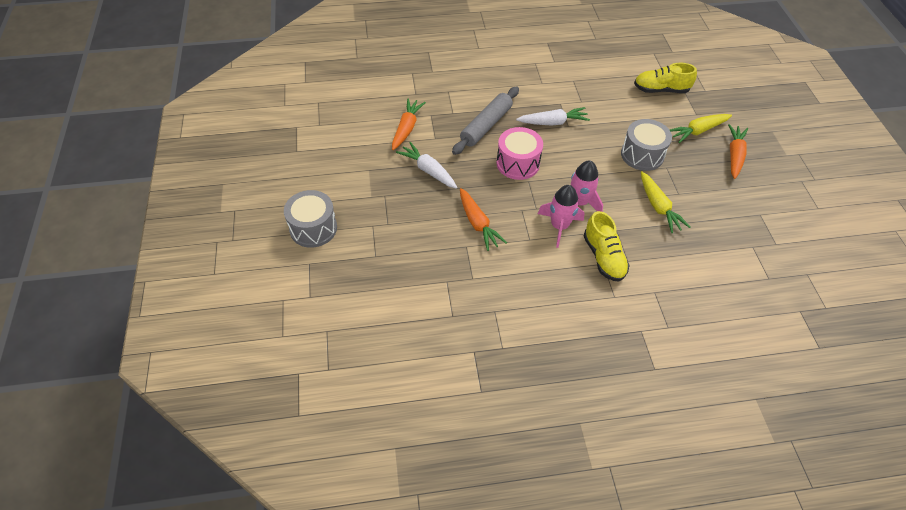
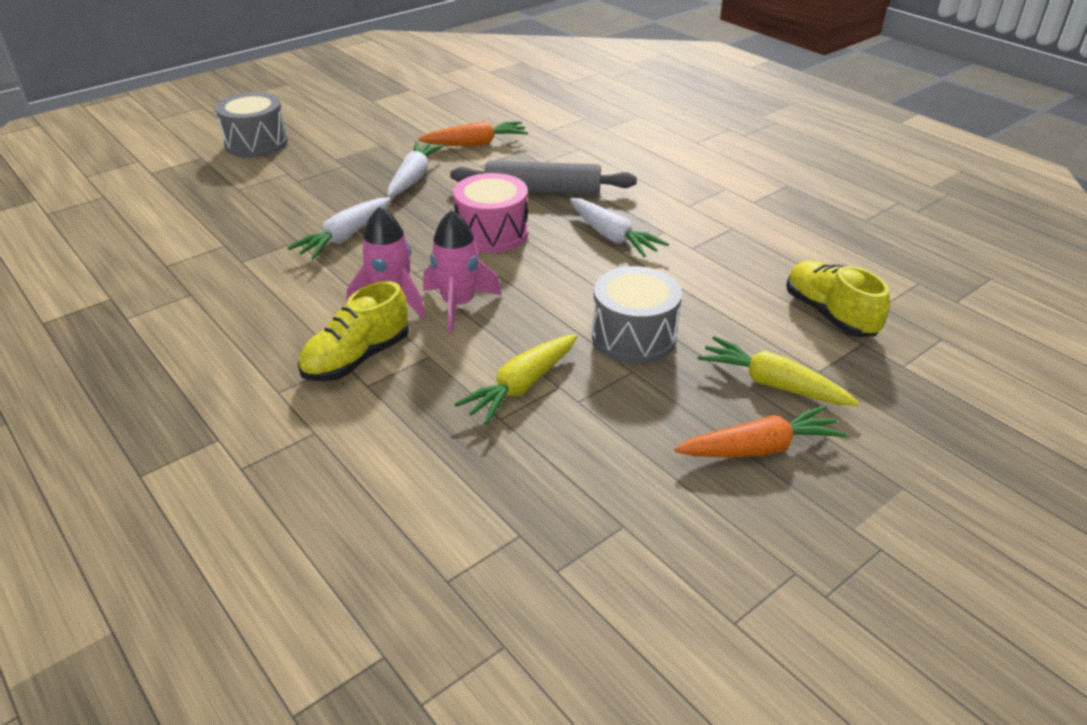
camera: 60 degrees right, 15 degrees down
orange carrot [460,188,507,251] -> white carrot [288,197,391,259]

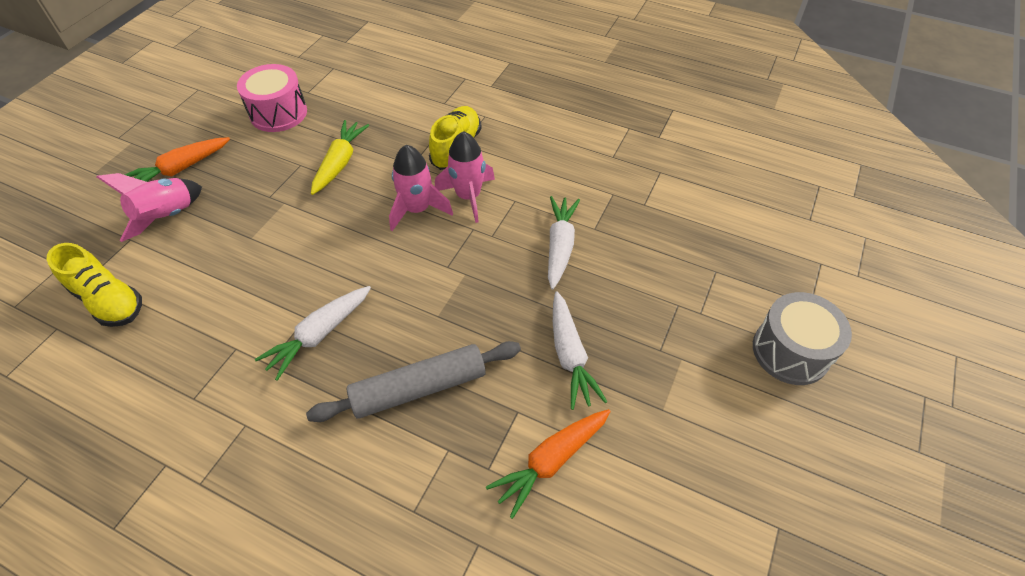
camera: 155 degrees right, 15 degrees up
pink drum [453,173,528,253] -> pink drum moved to [237,64,307,132]
white carrot [570,198,669,257] -> white carrot turned 75 degrees counterclockwise [255,286,371,381]
grey drum [592,266,682,364] -> none
yellow carrot [698,336,859,406] -> pink rocket [97,173,202,242]

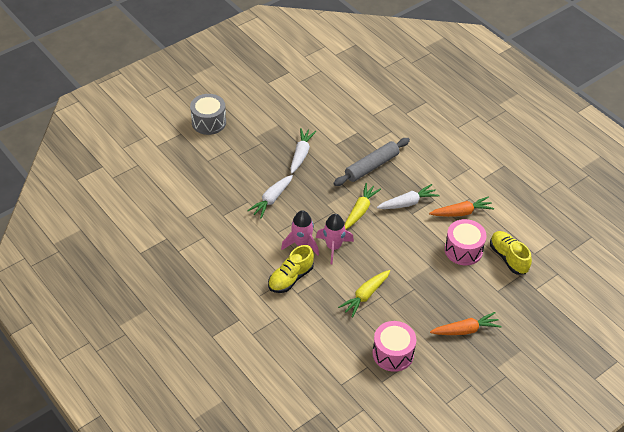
camera: 155 degrees left, 5 degrees down
pink rocket [97,173,202,242] -> none
grey rolling pin [306,341,521,422] -> grey rolling pin turned 45 degrees counterclockwise [334,138,410,186]
orange carrot [486,409,611,519] -> orange carrot moved to [429,196,494,217]
none -> yellow carrot [345,183,381,230]
none -> pink drum [445,219,486,265]

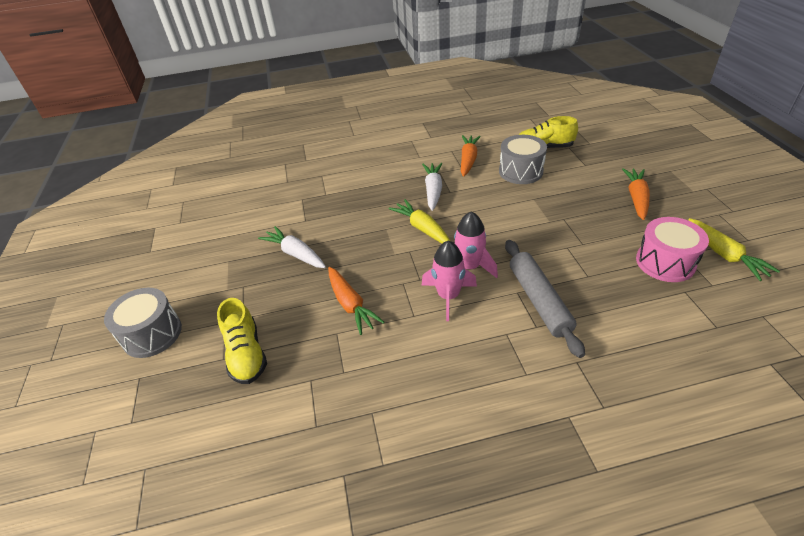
camera: 60 degrees left, 5 degrees down
white carrot [247,175,293,218] -> orange carrot [328,267,385,335]
yellow shoe [268,245,314,293] -> yellow shoe moved to [217,298,267,384]
grey rolling pin [334,138,410,186] -> grey rolling pin moved to [505,240,585,358]
yellow carrot [338,270,390,317] -> yellow carrot moved to [688,218,780,281]
pink drum [445,219,486,265] -> grey drum [499,135,547,184]

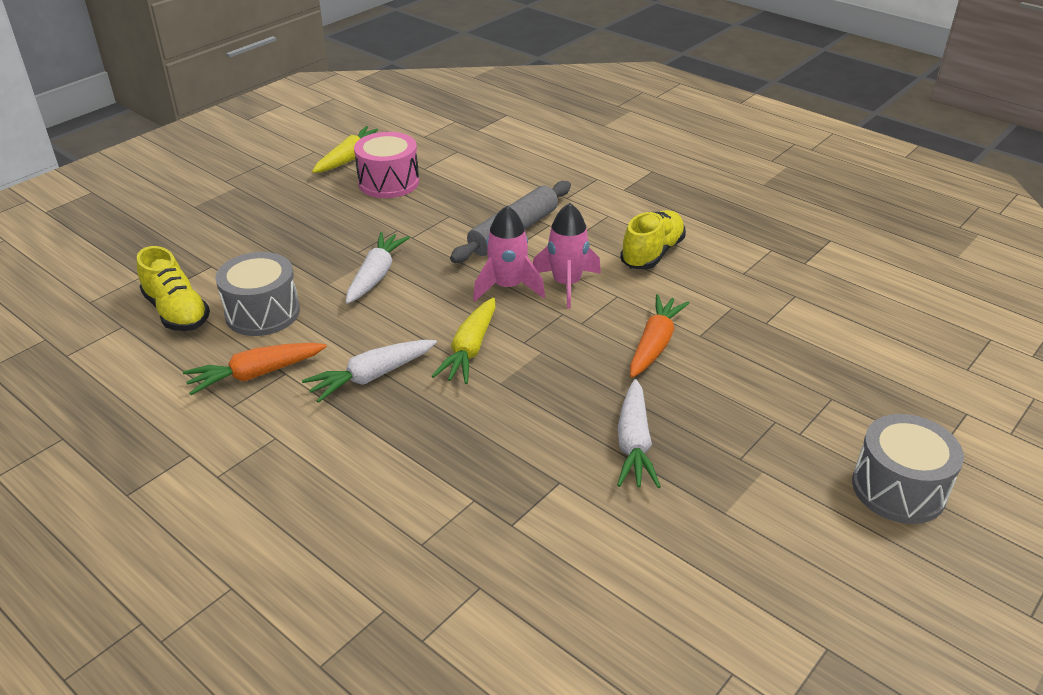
camera: 130 degrees left, 5 degrees down
yellow shoe [217,298,267,384] -> yellow shoe moved to [620,210,686,269]
orange carrot [622,168,650,220] -> none
none -> white carrot [346,232,410,304]

